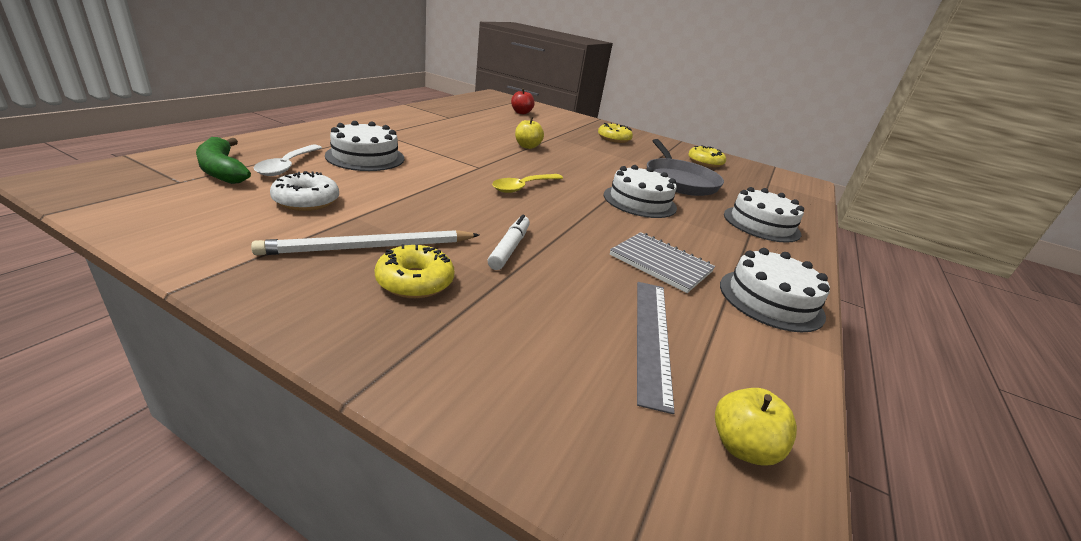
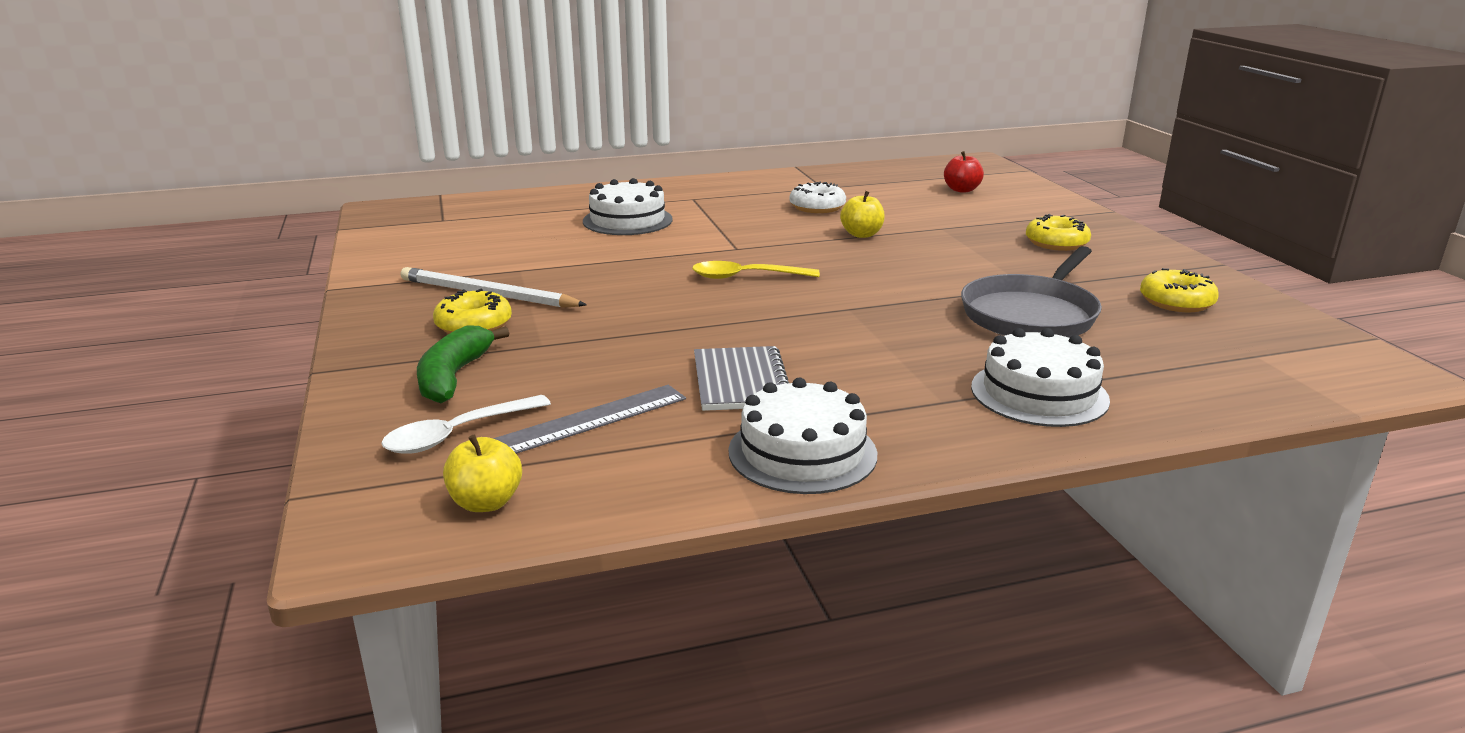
camera: 50 degrees right, 5 degrees down
green banana [196,137,251,184] -> green banana moved to [417,326,509,403]
white spoon [254,144,322,176] -> white spoon moved to [382,395,551,454]
white donut [270,171,339,211] -> white donut moved to [790,182,846,213]
white marker [488,215,530,270] -> none
white cake [604,165,677,218] -> none

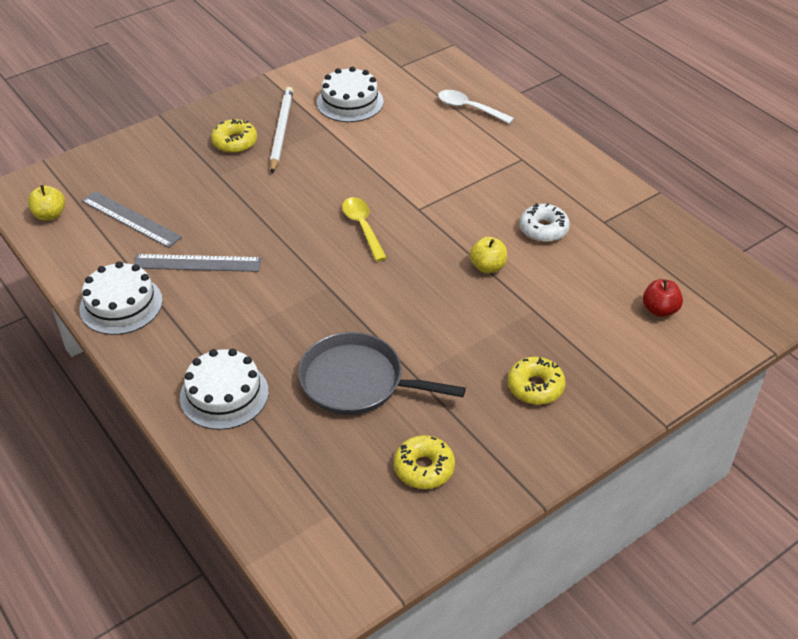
camera: 70 degrees right, 20 degrees up
white spoon [382,395,551,454] -> white spoon moved to [438,90,514,124]
green banana [417,326,509,403] -> none
white cake [583,178,673,235] -> white cake moved to [317,67,384,122]
grey notebook [694,346,789,411] -> grey ruler [133,254,261,272]

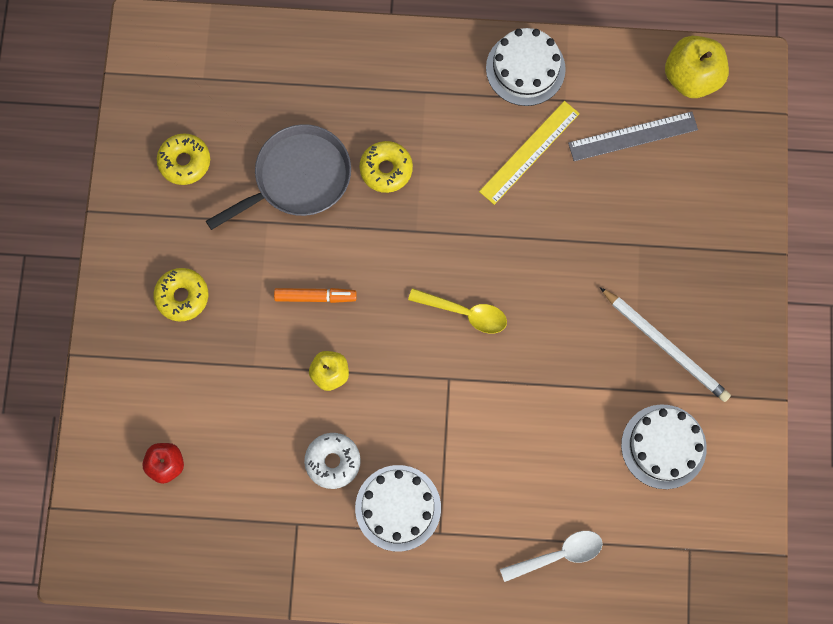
camera: 130 degrees right, 30 degrees up
yellow apple [28,185,65,220] -> yellow apple [665,36,729,98], size x1.64
grey ruler [133,254,261,272] -> yellow ruler [479,101,580,205]
white cake [180,349,269,430] -> white cake moved to [355,465,441,552]
yellow donut [211,119,257,153] -> yellow donut moved to [359,141,413,193]
none -> orange marker [274,288,357,303]

